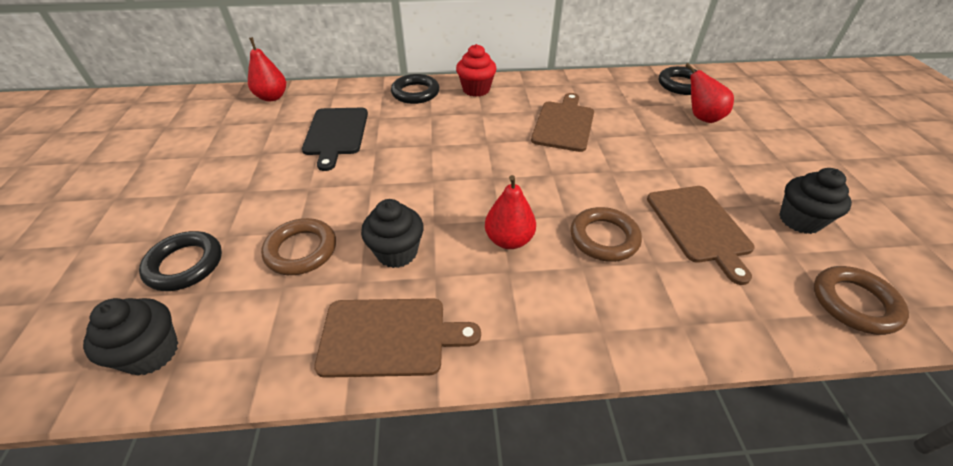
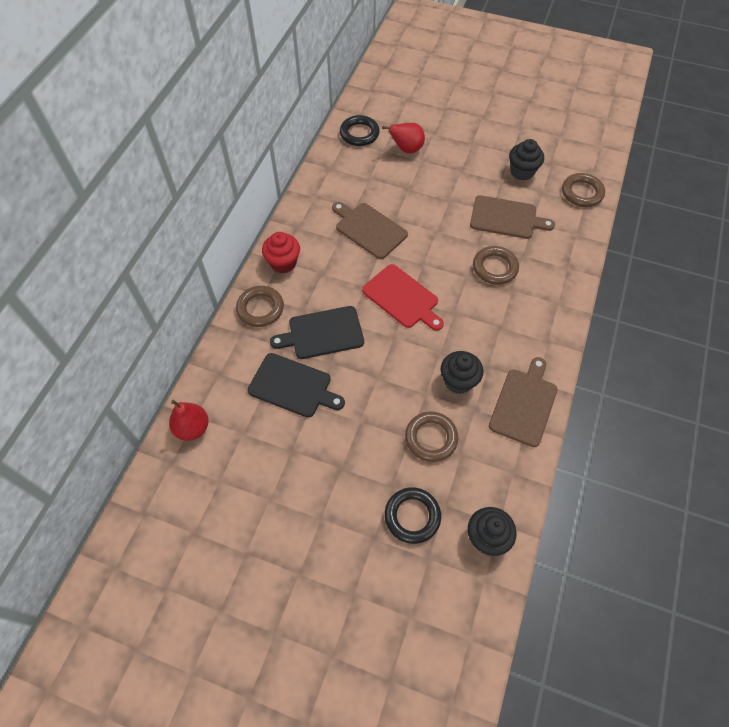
camera: 65 degrees left, 15 degrees up
black ring [391,74,439,104] -> brown ring [236,286,284,327]
red pear [485,175,536,249] -> none
none -> black cutting board [270,306,364,359]
none -> red cutting board [362,264,444,331]

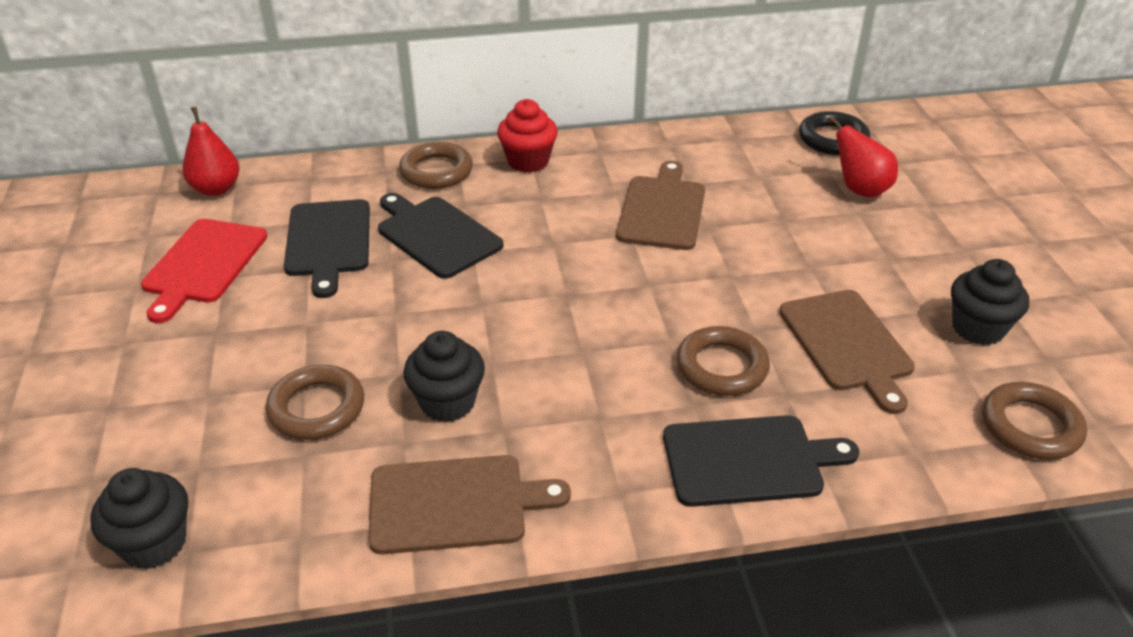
camera: 60 degrees right, 20 degrees down
red cutting board [362,264,444,331] -> red cutting board moved to [141,219,268,323]
black ring [385,487,441,544] -> none
none -> black cutting board [663,415,859,507]

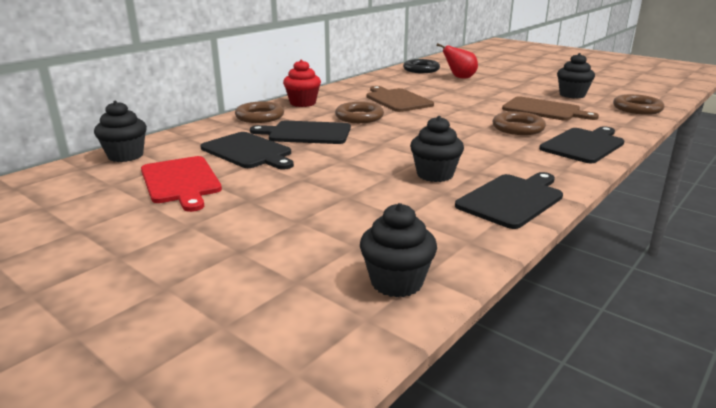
camera: 40 degrees left, 15 degrees down
red pear [182,107,240,196] -> black cupcake [94,101,147,162]
brown ring [266,364,364,440] -> brown ring moved to [335,102,384,123]
brown cutting board [368,455,571,554] -> black cutting board [455,172,563,229]

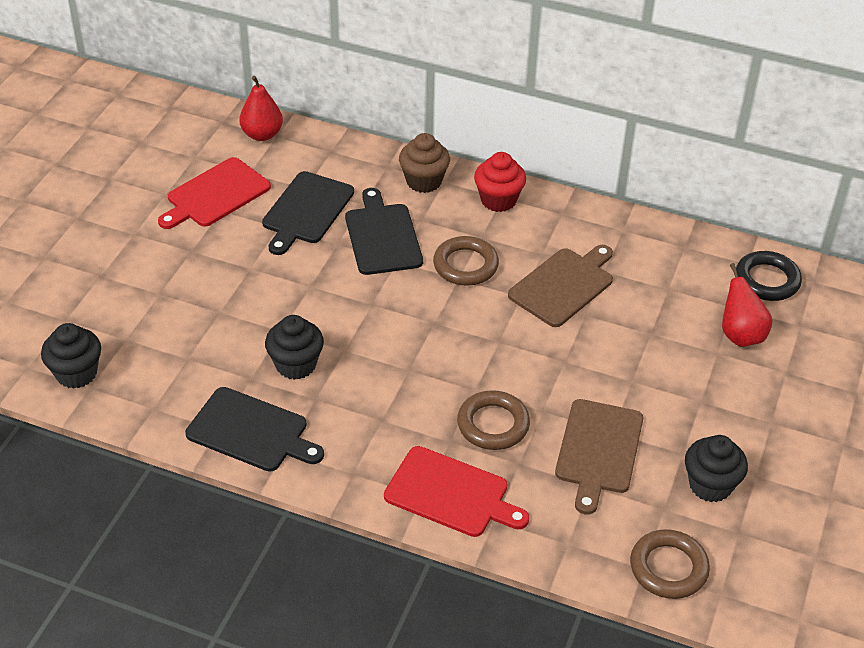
camera: 70 degrees right, 20 degrees up
black cupcake [94,101,147,162] -> red pear [239,76,283,141]
brown ring [235,101,284,123] -> brown cupcake [399,133,450,193]
black cutting board [539,126,624,163] -> red cutting board [384,446,529,537]

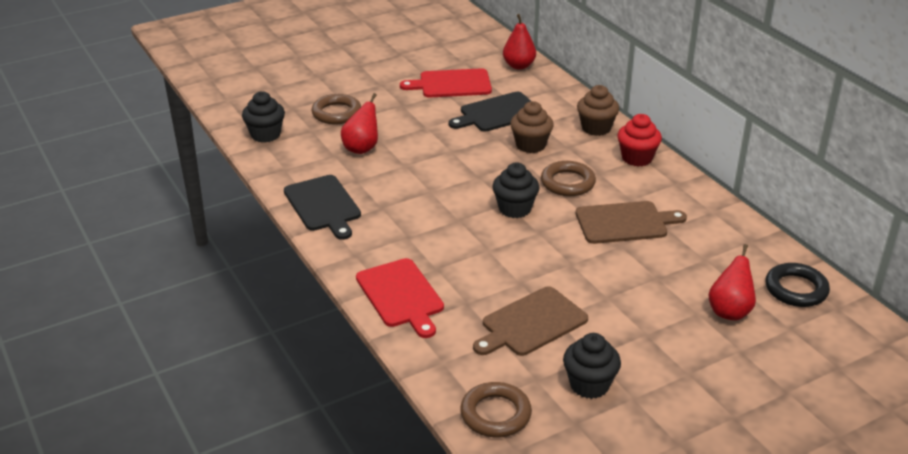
camera: 40 degrees right, 10 degrees down
black cupcake [265,315,324,380] -> black cupcake moved to [492,163,540,218]
black cutting board [345,188,423,275] -> brown cupcake [510,101,554,153]
brown ring [457,390,530,450] -> brown ring moved to [312,94,361,124]
none -> red pear [341,93,378,154]

